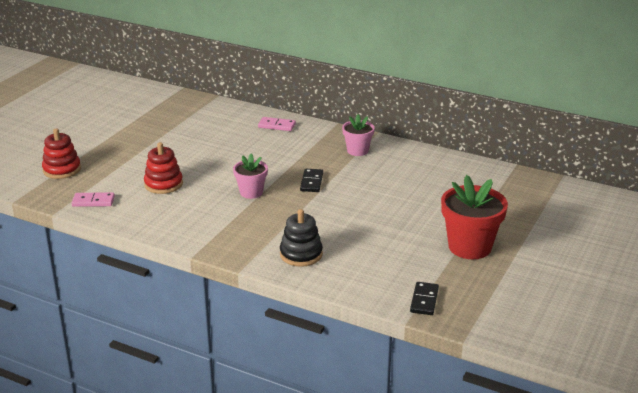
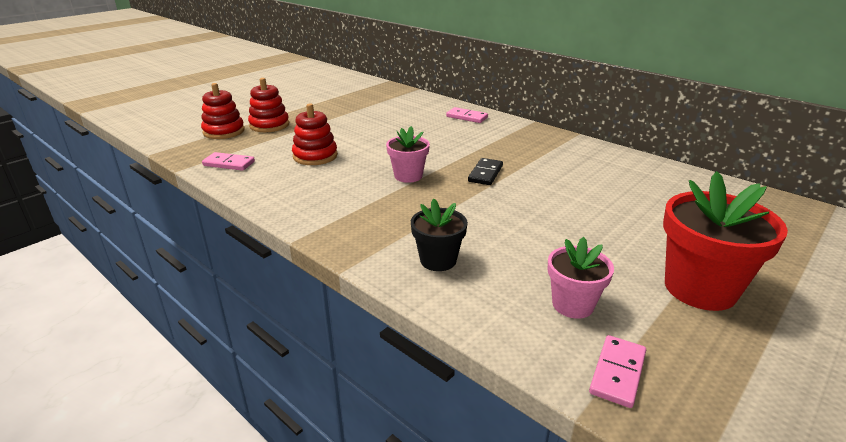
camera: 15 degrees right, 0 degrees up
black stacking toy [280,209,323,267] -> black flower pot [411,198,468,271]
pink flower pot [342,114,375,156] -> pink flower pot moved to [547,237,614,319]
black domino [410,282,439,315] -> pink domino [589,335,646,408]
none -> red stacking toy [248,78,289,132]

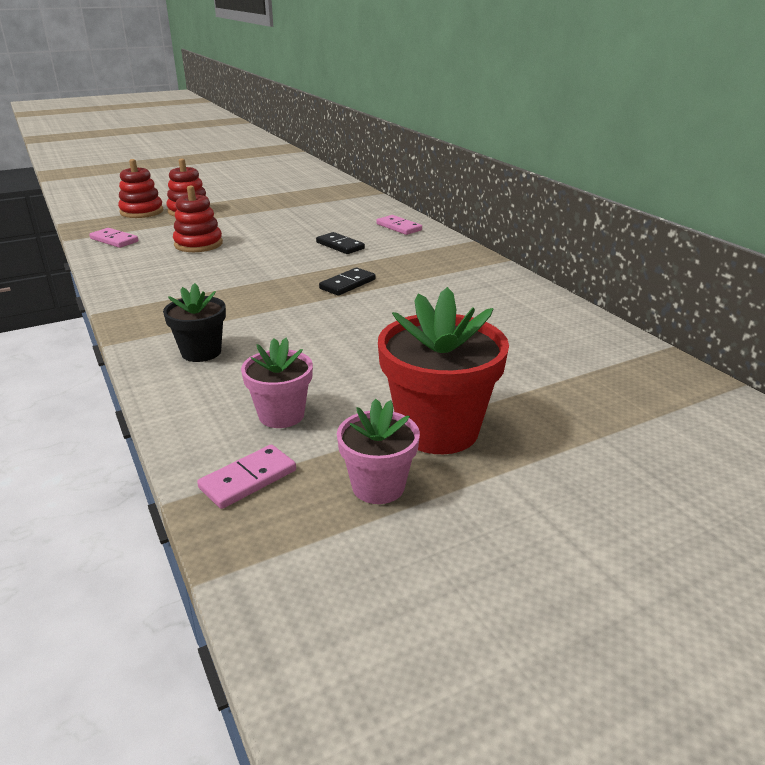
camera: 20 degrees right, 0 degrees up
pink flower pot [386,126,430,183] -> pink flower pot moved to [337,399,420,504]
none -> black domino [316,232,365,254]

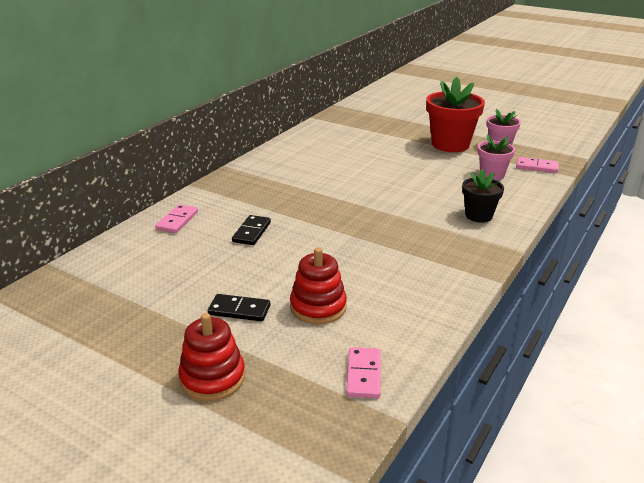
camera: 120 degrees left, 0 degrees up
red stacking toy [118,159,163,218] -> none
black domino [319,268,376,296] -> black domino moved to [208,294,270,322]

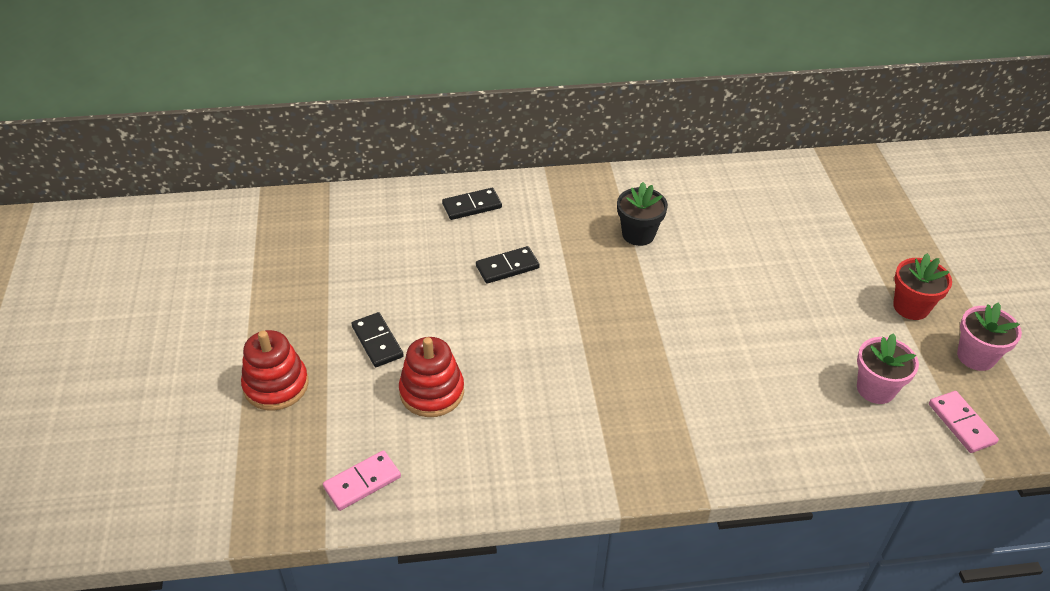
camera: 50 degrees right, 15 degrees up
pink domino [155,204,198,233] -> black domino [442,188,502,220]
red flower pot [426,77,485,152] -> red flower pot [893,253,952,320], size x0.58
black flower pot [462,169,504,222] -> black flower pot moved to [617,182,668,246]

